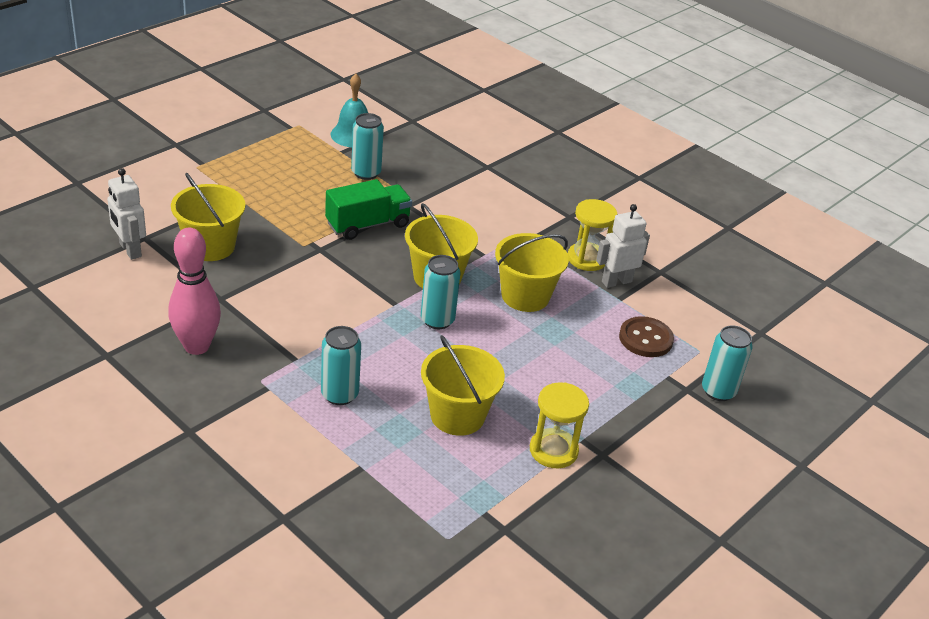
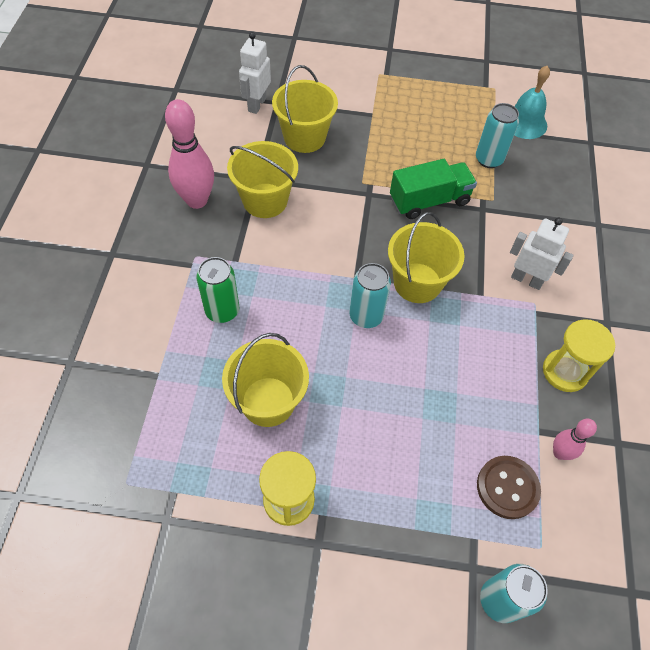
camera: 55 degrees right, 20 degrees up
turquoise can [321,326,361,405] -> green can [196,257,239,323]
green truck [325,179,412,240] -> green truck turned 45 degrees counterclockwise [390,159,477,219]
yellow bucket [495,233,569,312] -> yellow bucket moved to [227,141,298,218]
white robot [596,204,650,288] -> white robot moved to [510,217,573,290]
none -> pink bowling pin [553,419,597,460]

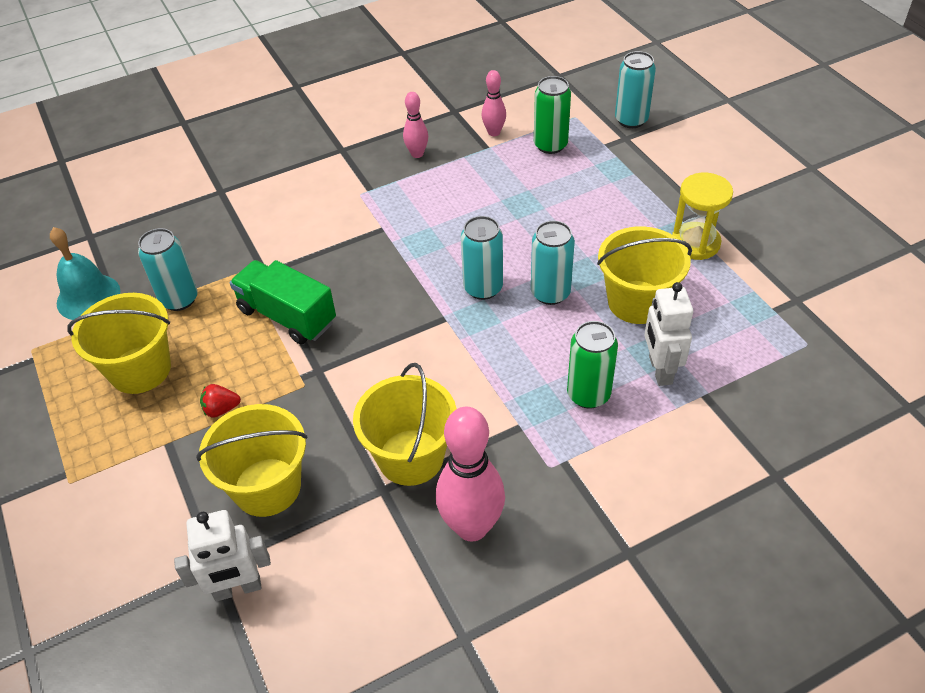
camera: 120 degrees left, 10 degrees down
yellow bucket [388,212,465,303] -> yellow bucket moved to [67,293,171,394]
brown button [477,456,541,519] -> green can [534,76,571,154]
white robot [510,217,573,290] -> white robot moved to [644,282,693,386]
yellow hourglass [543,319,615,392] -> pink bowling pin [403,92,428,158]
none -> red strawberry [200,384,241,418]
none -> turquoise can [531,221,575,305]

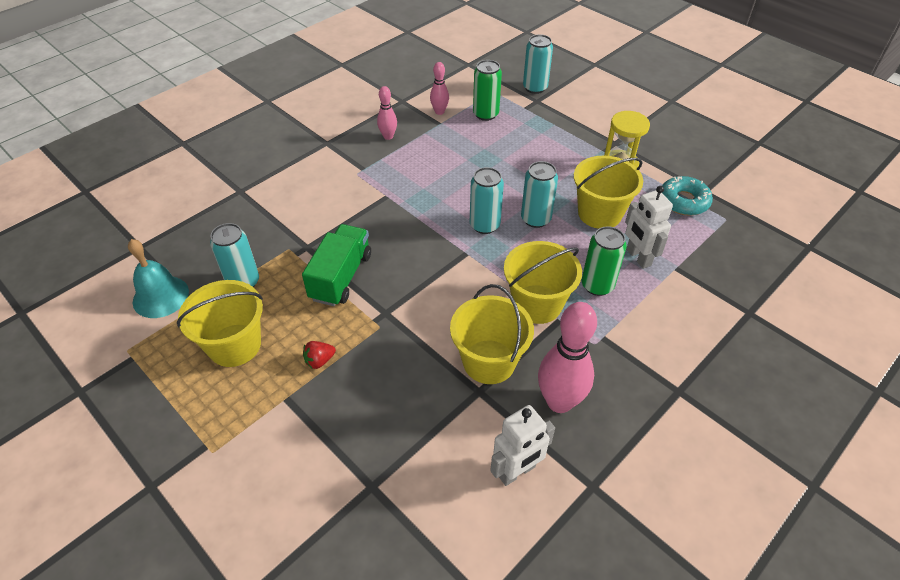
camera: 20 degrees left, 0 degrees up
white robot [174,510,271,601] -> white robot moved to [490,405,555,486]
yellow bucket [196,404,308,517] -> yellow bucket moved to [504,241,582,324]
green truck [230,260,336,344] -> green truck turned 90 degrees clockwise [302,224,371,306]
none -> turquoise donut [662,176,713,215]

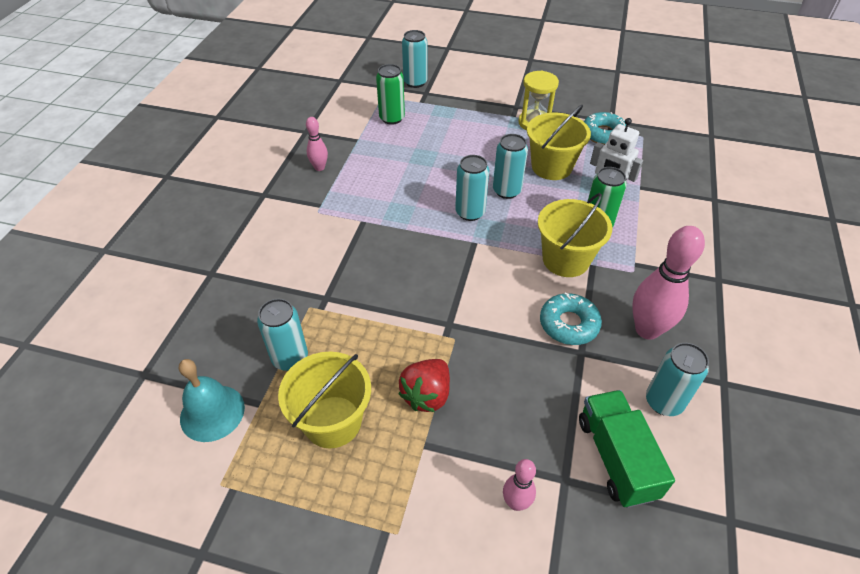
camera: 30 degrees left, 0 degrees up
green truck [302,224,371,306] -> green truck moved to [579,390,675,508]
red strawberry [303,341,336,369] -> red strawberry [398,359,450,412], size x1.75
pink bowling pin [430,62,449,115] -> pink bowling pin moved to [503,459,536,511]
yellow bucket [450,284,534,384] -> turquoise donut [540,293,602,345]
white robot [490,405,555,486] -> turquoise can [646,343,709,416]

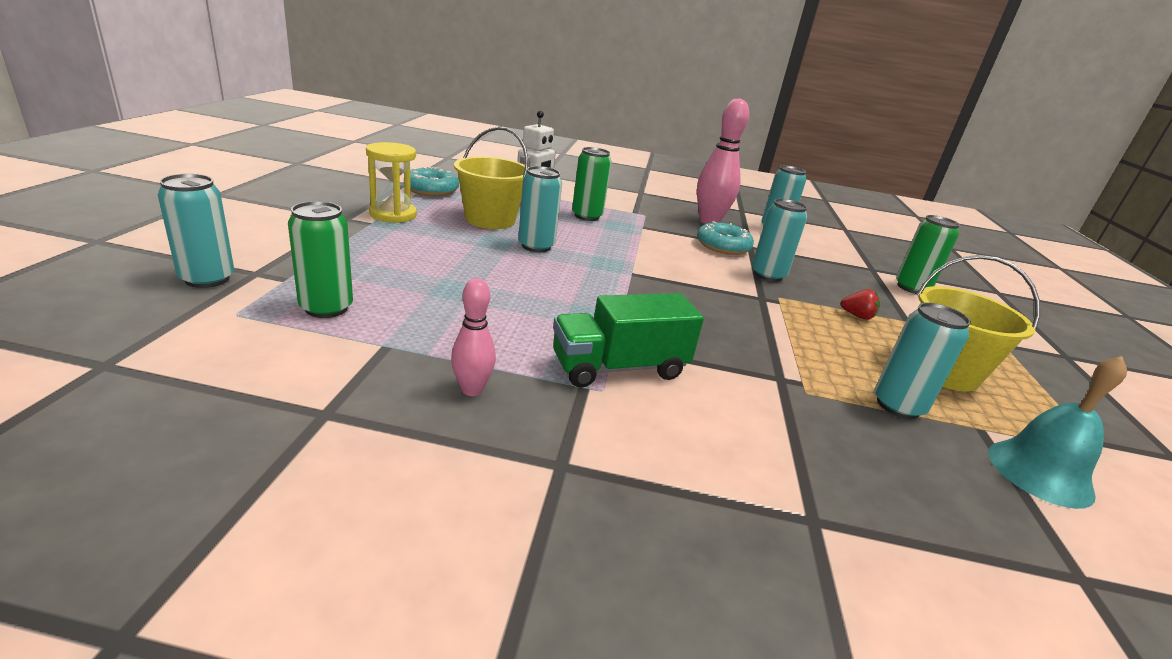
camera: 100 degrees left, 20 degrees down
red strawberry [398,359,450,412] -> red strawberry [840,289,880,320], size x0.57
turquoise can [455,155,489,221] -> turquoise can moved to [752,199,807,282]
pink bowling pin [503,459,536,511] -> green can [896,215,960,294]
yellow bucket [538,193,612,277] -> none
green truck [579,390,675,508] -> green truck moved to [553,293,704,388]

